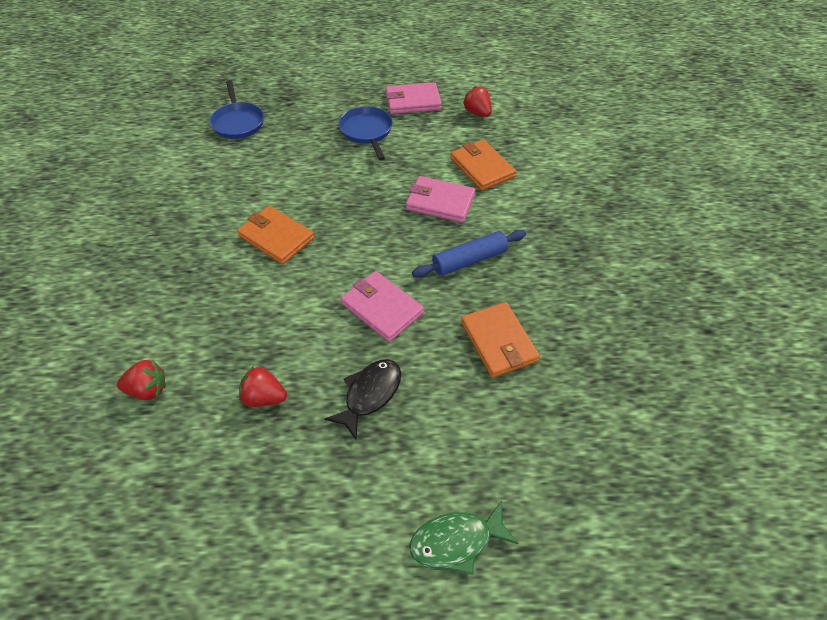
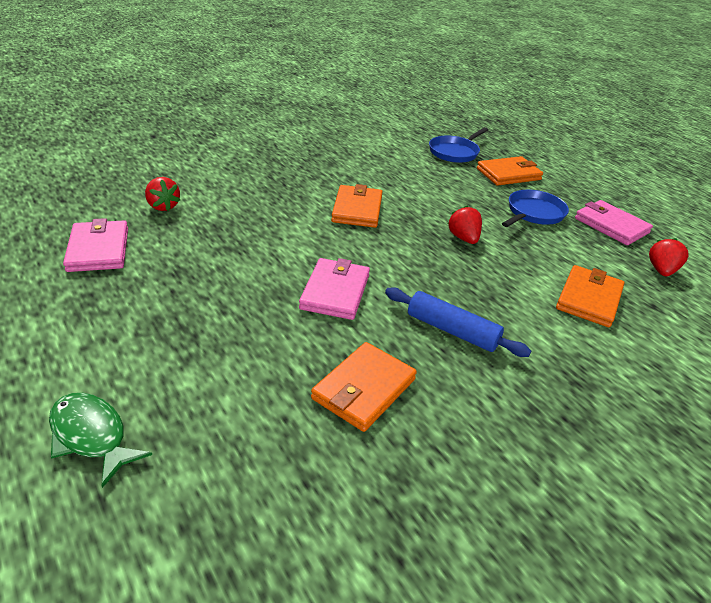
camera: 55 degrees right, 15 degrees down
red strawberry [239,366,287,407] -> red strawberry moved to [448,206,482,244]
black fish [325,359,401,440] -> none
pink wallet [406,176,475,223] -> pink wallet moved to [63,218,128,272]
none -> orange wallet [477,156,543,186]

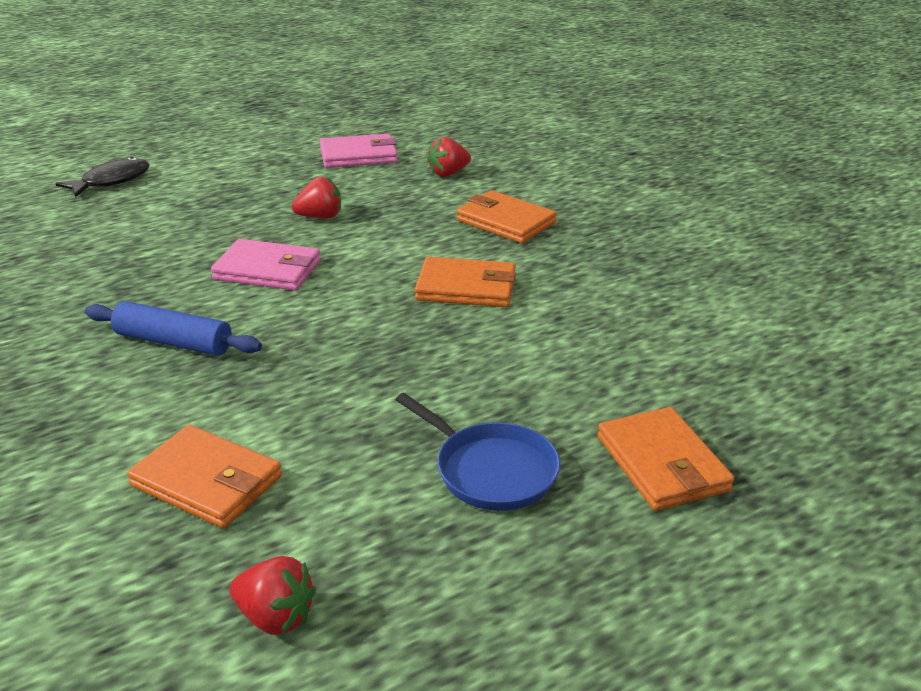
camera: 95 degrees right, 5 degrees down
green fish [49,393,152,488] -> black fish [55,157,150,197]
orange wallet [311,342,417,432] -> orange wallet moved to [456,190,557,243]
blue rolling pin [385,287,531,357] -> blue rolling pin turned 75 degrees clockwise [85,301,262,356]
blue pan [429,127,488,163] -> none
red strawberry [448,206,482,244] -> red strawberry moved to [292,177,341,219]
pink wallet [575,200,653,245] -> none

